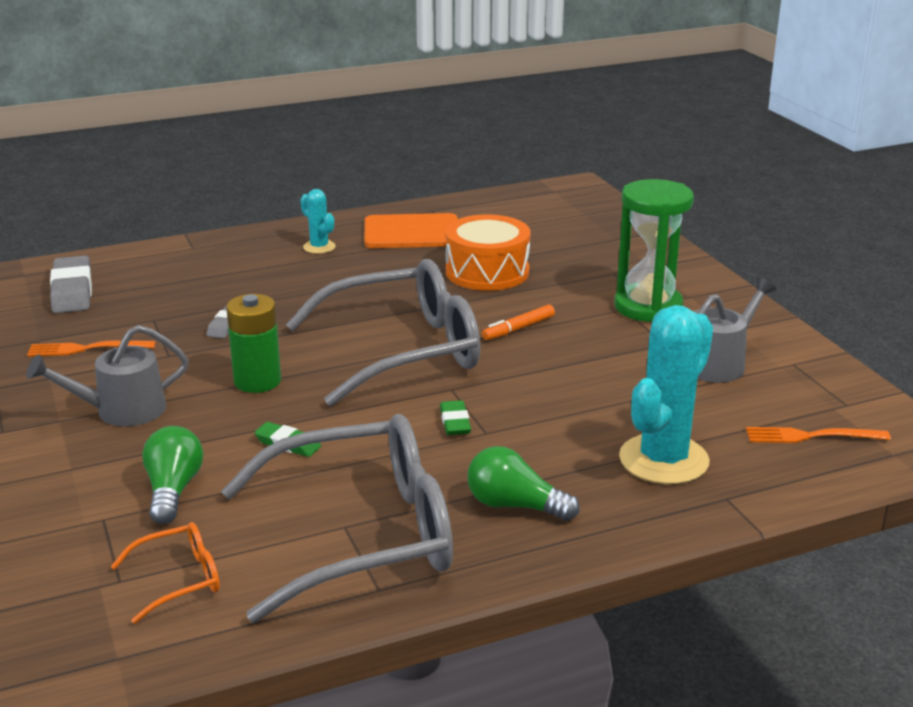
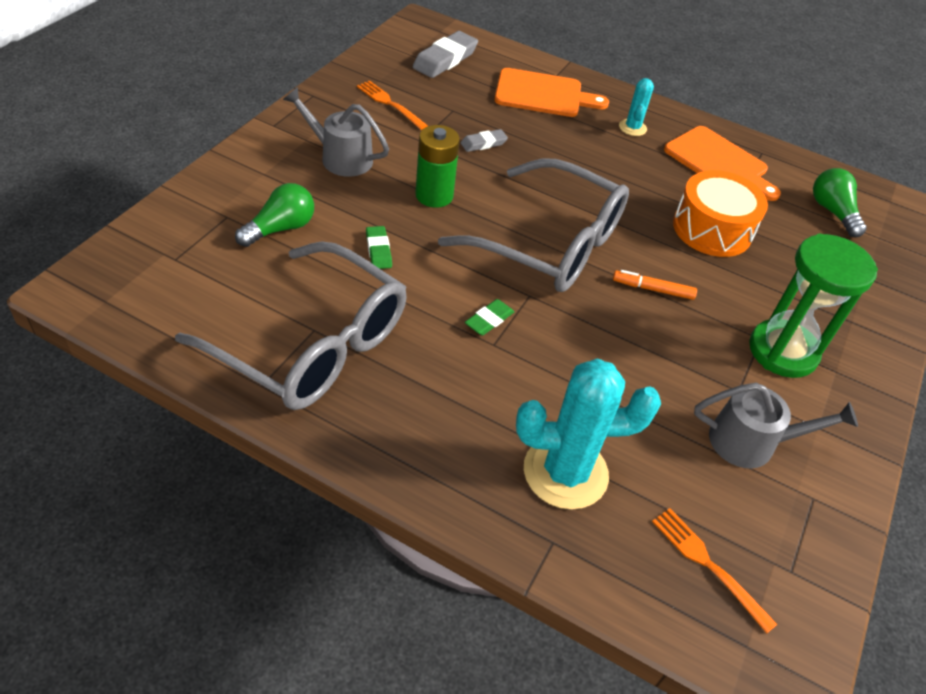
camera: 45 degrees right, 20 degrees up
orange glasses [111,522,220,624] -> none
green light bulb [467,446,579,521] -> green light bulb moved to [813,168,867,237]
none -> orange cutting board [494,68,609,117]

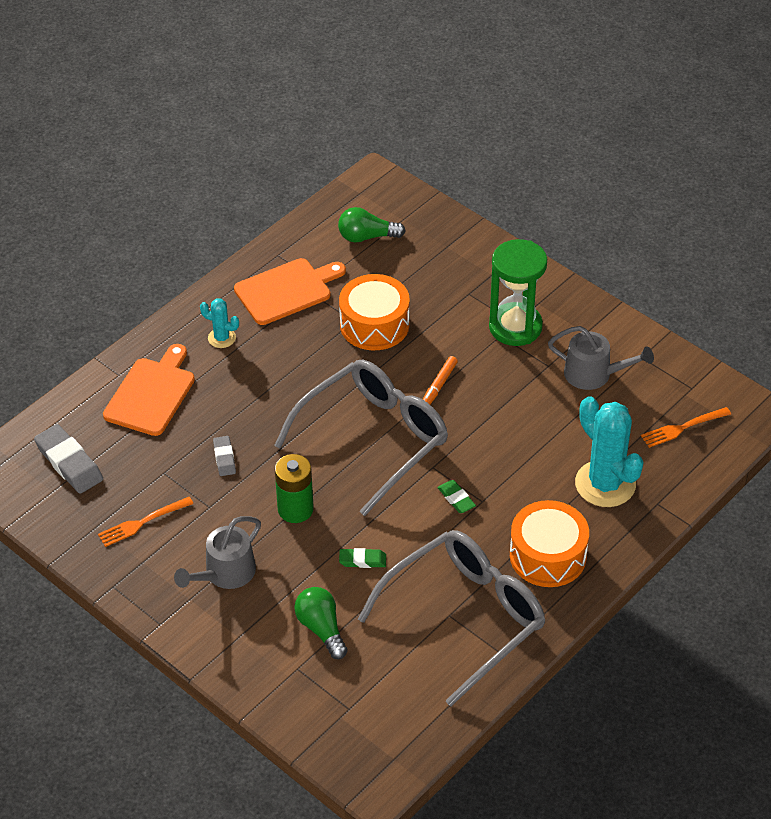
camera: 70 degrees left, 0 degrees up
turquoise cactus [516,358,661,510] -> turquoise cactus turned 45 degrees counterclockwise [575,396,644,507]
grey watering can [694,383,858,468] -> grey watering can turned 90 degrees clockwise [548,326,654,390]
none -> orange drum [510,500,589,587]

